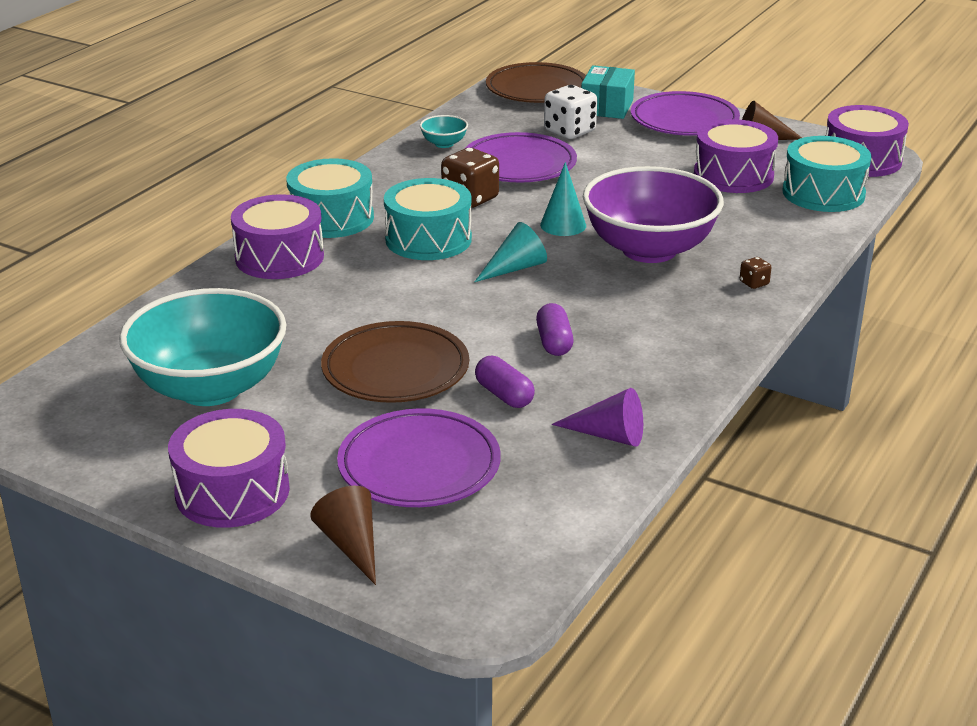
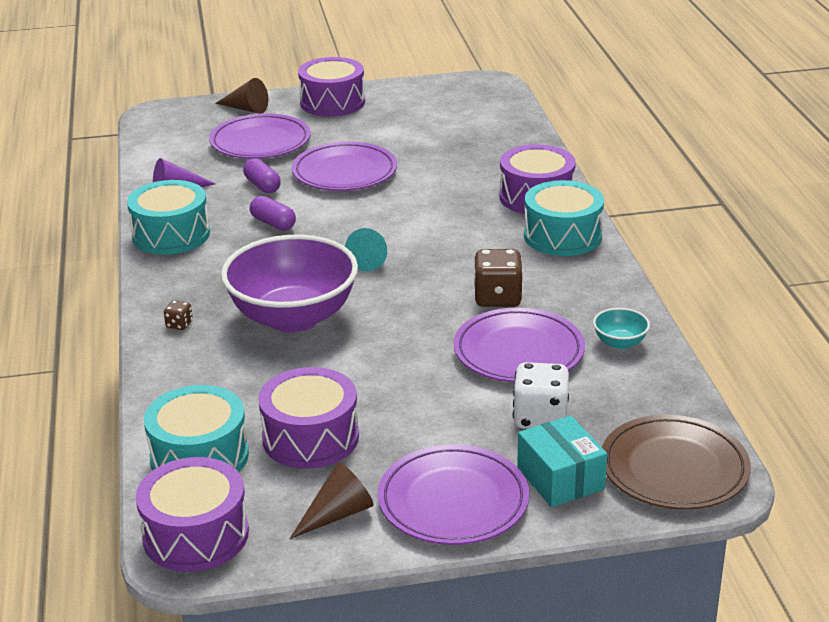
camera: 140 degrees right, 0 degrees up
turquoise bowl [119,288,286,406] -> none
brown plate [321,321,469,403] -> purple plate [292,142,397,191]
turquoise drum [384,178,472,260] -> turquoise drum moved to [127,180,210,255]
purple capsule [475,356,535,408] -> purple capsule turned 45 degrees clockwise [243,158,281,193]
turquoise cone [540,162,586,236] -> none

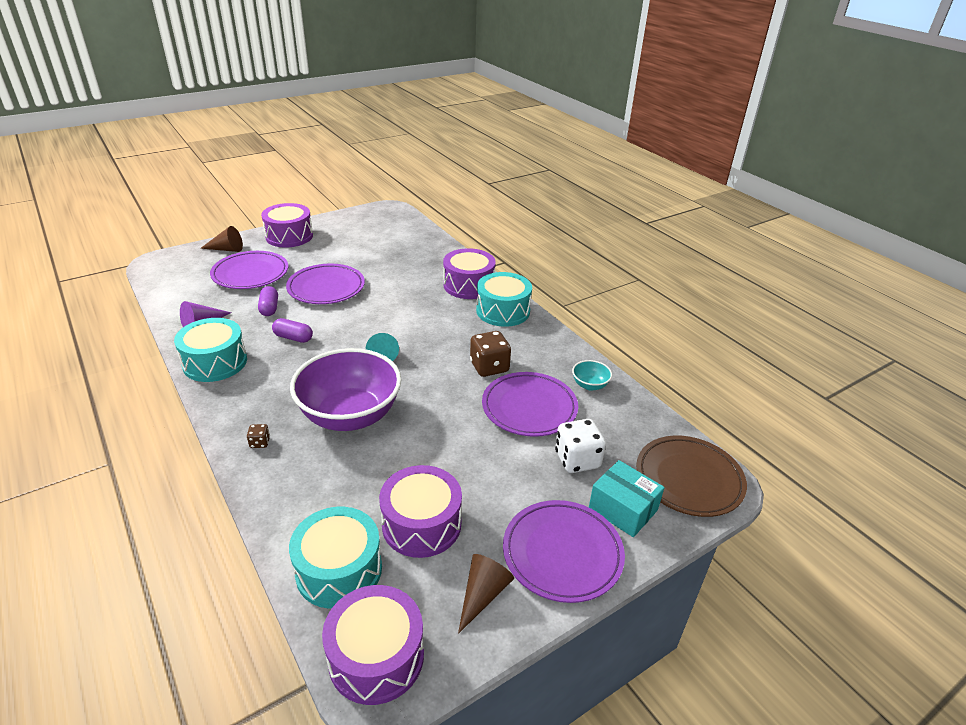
camera: 25 degrees left, 5 degrees up
purple capsule [243,158,281,193] -> purple capsule turned 45 degrees clockwise [258,286,278,316]

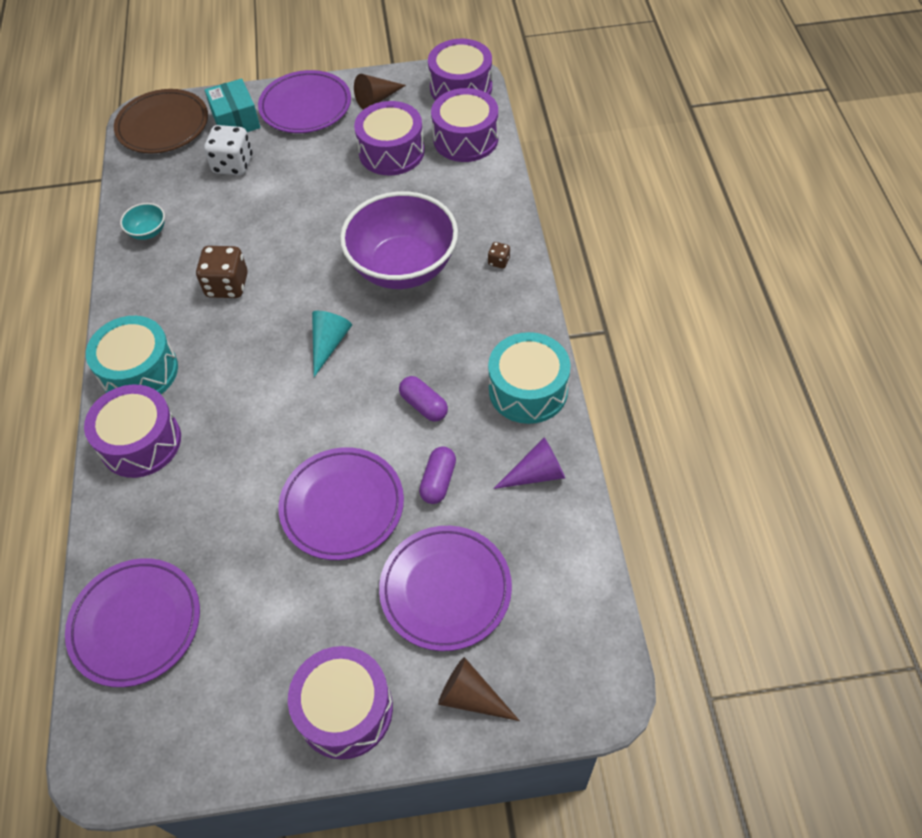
camera: 150 degrees left, 20 degrees up
turquoise drum [289,507,382,609] -> purple drum [431,88,498,162]
purple plate [482,372,578,437] -> purple plate moved to [65,558,200,687]

